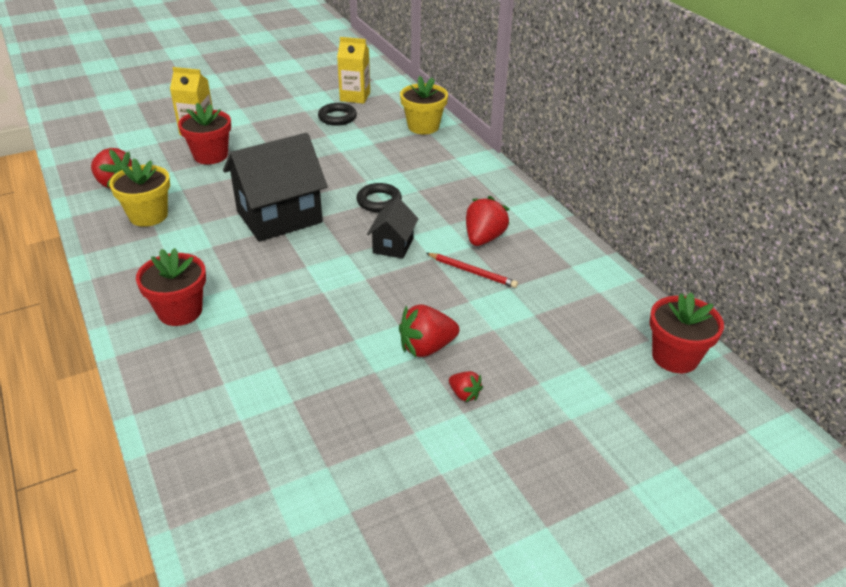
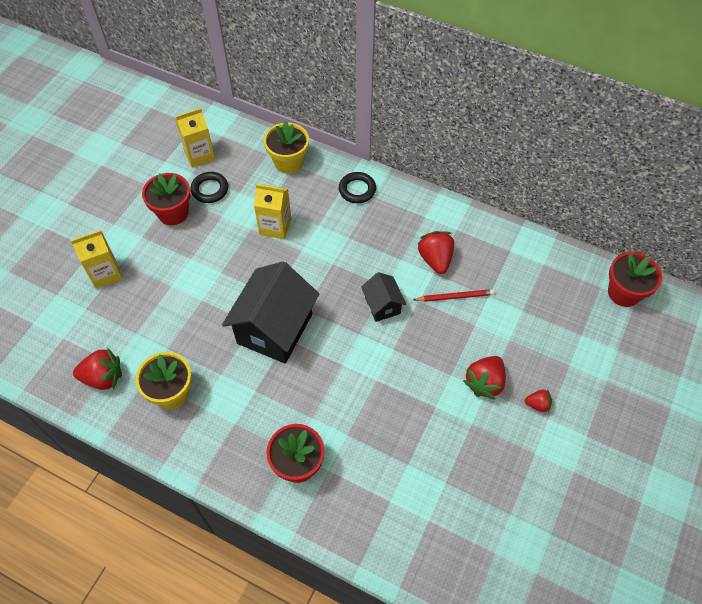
camera: 35 degrees left, 20 degrees up
red flower pot [178,103,231,164] -> red flower pot moved to [142,173,191,225]
black ring [356,183,402,212] -> black ring moved to [339,172,376,203]
none -> yellow carton [254,184,291,239]

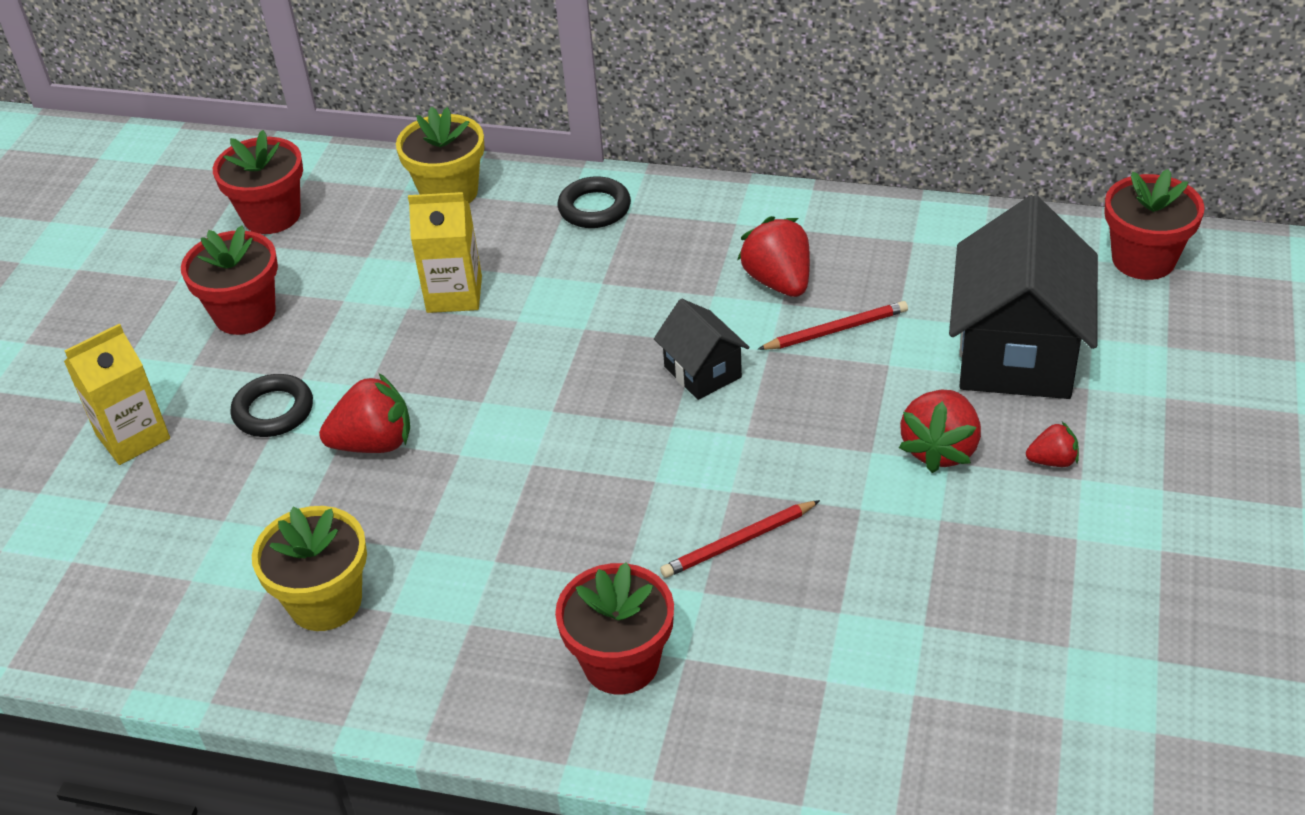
camera: 10 degrees left, 15 degrees down
red strawberry [73,348,122,390] -> red strawberry moved to [319,373,410,453]
yellow carton [175,108,215,168] -> red flower pot [213,130,303,234]
black ring [191,172,228,203] -> black ring moved to [230,374,313,437]
black house [222,262,319,364] -> black house moved to [949,195,1098,399]
none -> red pencil [660,500,820,578]

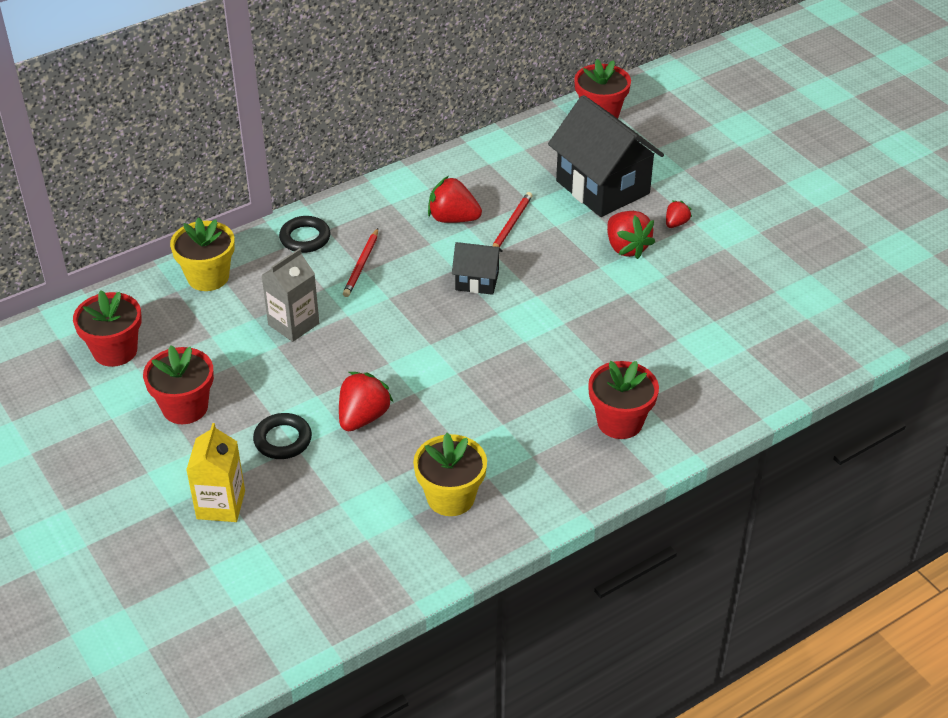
camera: 50 degrees left, 0 degrees up
yellow carton [408,192,482,313] -> grey carton [261,248,319,342]
red pencil [660,500,820,578] -> red pencil moved to [343,228,378,297]

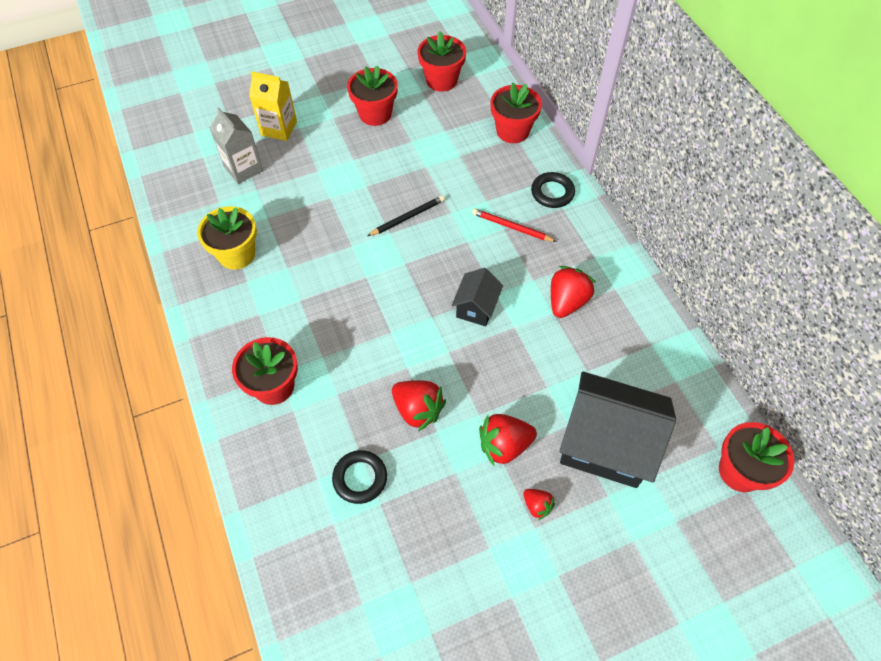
camera: 100 degrees right, 15 degrees up
yellow flower pot [170,217,235,291] -> red flower pot [491,83,542,143]
black ring [253,413,312,459] -> black ring moved to [332,450,387,504]
grey carton [261,248,319,342] -> grey carton moved to [210,107,263,184]
red strawberry [339,372,393,431] -> red strawberry moved to [392,380,446,432]
red pencil [493,192,533,247] -> none
black house [548,95,664,217] -> black house turned 45 degrees clockwise [560,372,676,488]
none -> black pencil [367,195,445,236]

